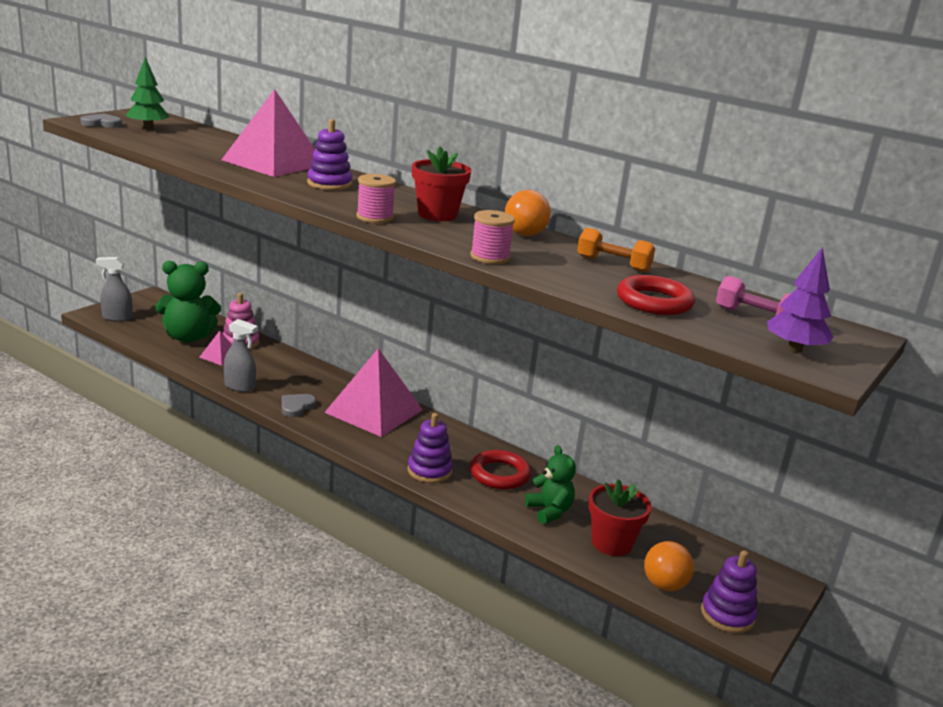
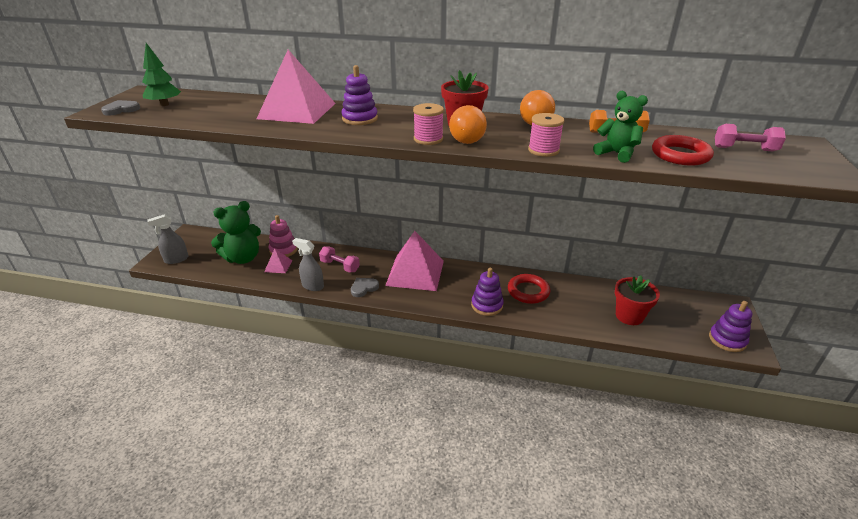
camera: 20 degrees left, 10 degrees up
grey spray bottle [224,319,258,392] -> grey spray bottle turned 150 degrees counterclockwise [292,238,324,291]
grey heart [282,394,316,417] -> grey heart turned 45 degrees clockwise [351,278,379,297]
green teddy bear [525,445,576,524] -> green teddy bear moved to [593,91,648,163]
orange ball [644,541,694,591] -> orange ball moved to [449,105,487,144]
purple tree [767,247,833,352] -> none
none -> pink dumbbell [319,247,360,273]

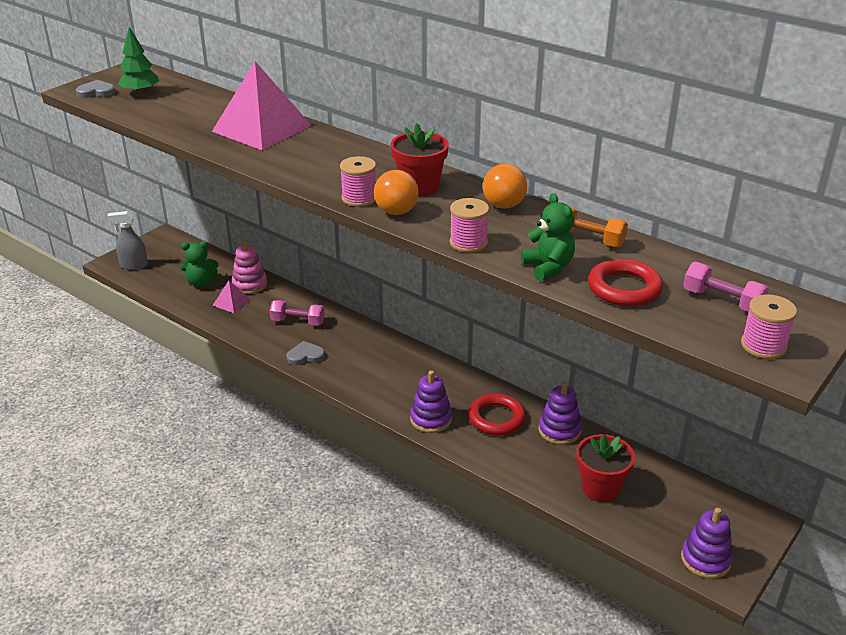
camera: 25 degrees right, 0 degrees up
green teddy bear [211,201,261,264] -> green teddy bear [180,241,218,287], size x0.63
grey spray bottle [292,238,324,291] -> none
pink dumbbell [319,247,360,273] -> pink dumbbell turned 45 degrees counterclockwise [270,300,325,326]
purple stacking toy [341,65,378,125] -> purple stacking toy moved to [539,381,582,445]
pink pyramid [385,231,444,291] -> none
none -> pink spool [741,294,797,359]

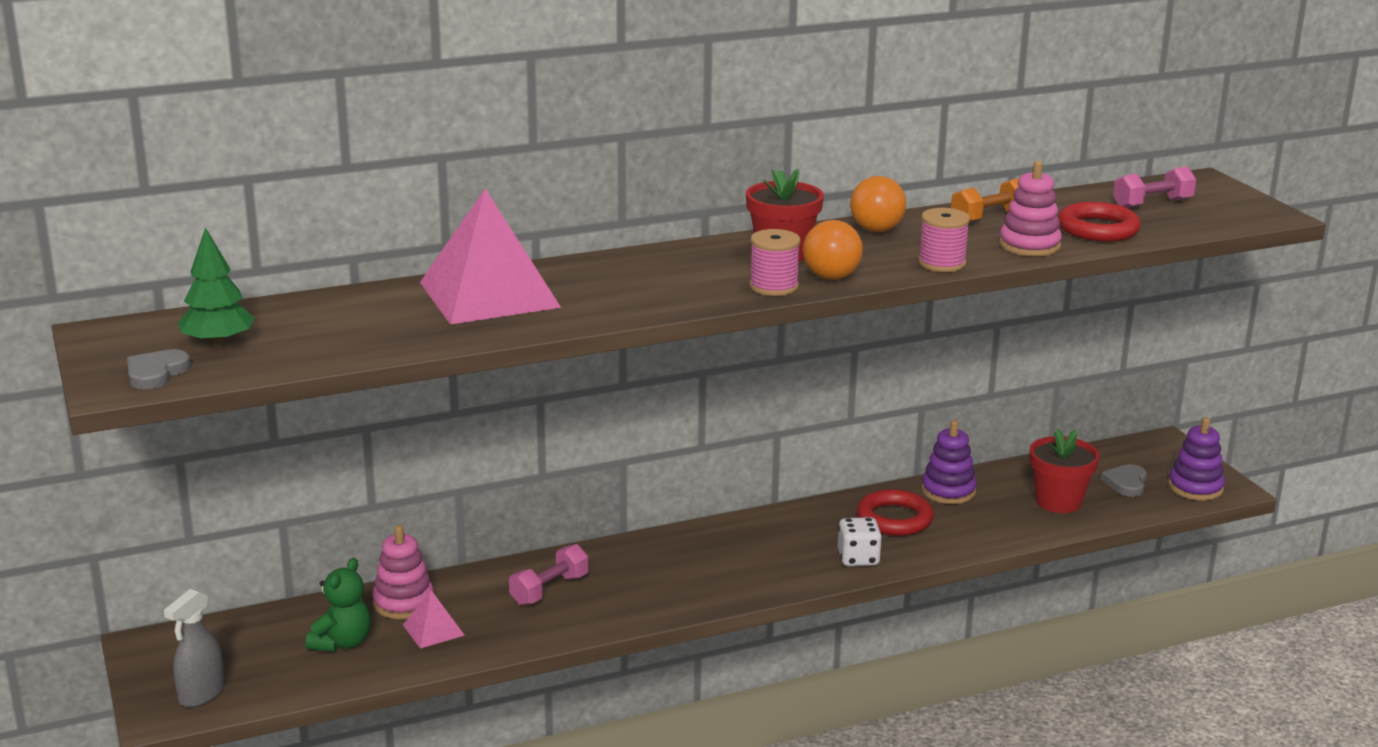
camera: 60 degrees left, 10 degrees down
grey heart [286,341,325,365] -> grey heart moved to [1101,464,1147,497]
purple stacking toy [410,370,452,433] -> white dice [838,517,882,566]
green teddy bear [521,193,575,281] -> pink stacking toy [999,161,1062,257]
pink spool [741,294,797,359] -> none

